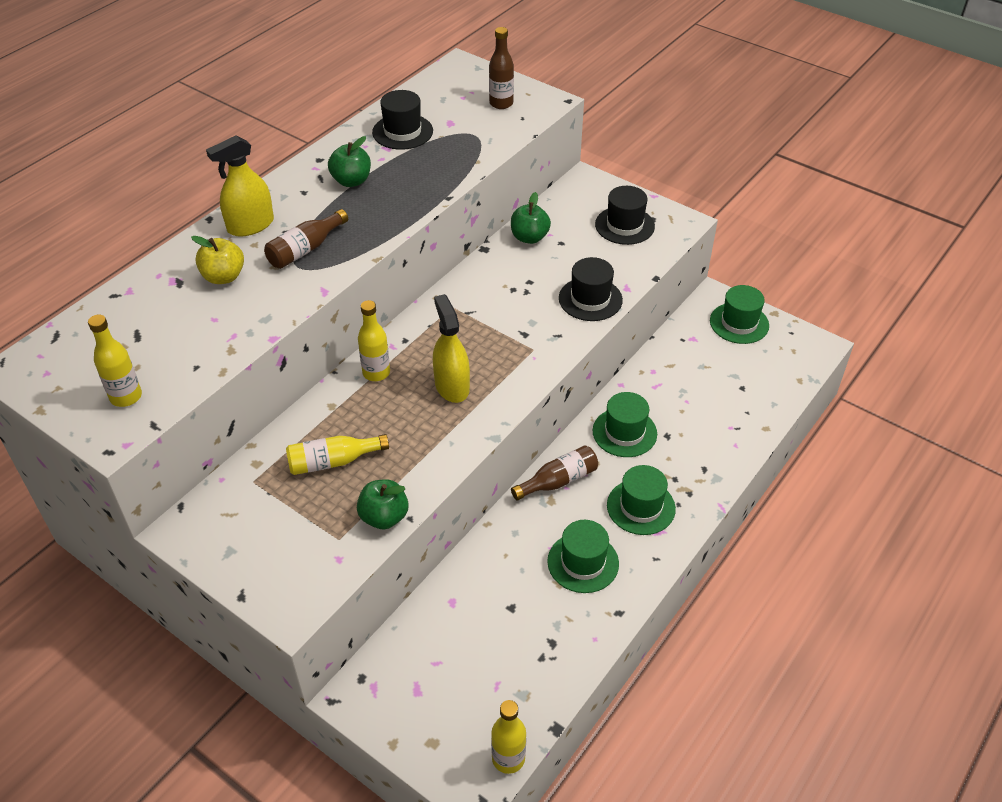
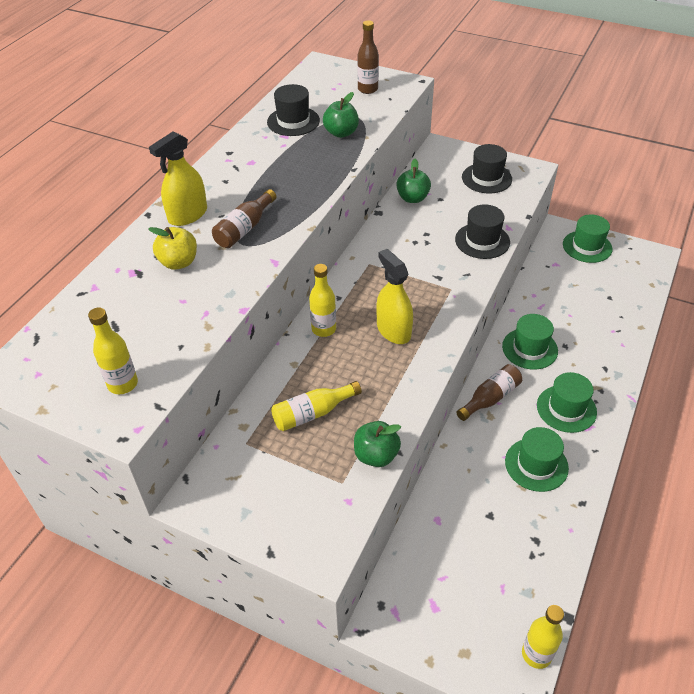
camera: 10 degrees left, 0 degrees up
green apple [328,136,371,187] -> green apple moved to [323,92,359,138]

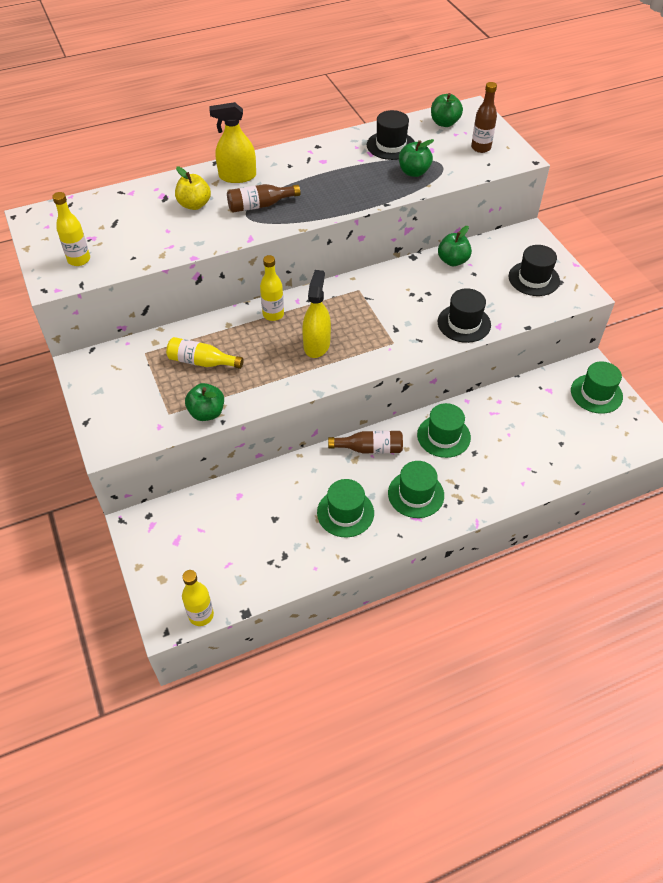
camera: 40 degrees right, 5 degrees up
none -> green apple [431,93,463,127]

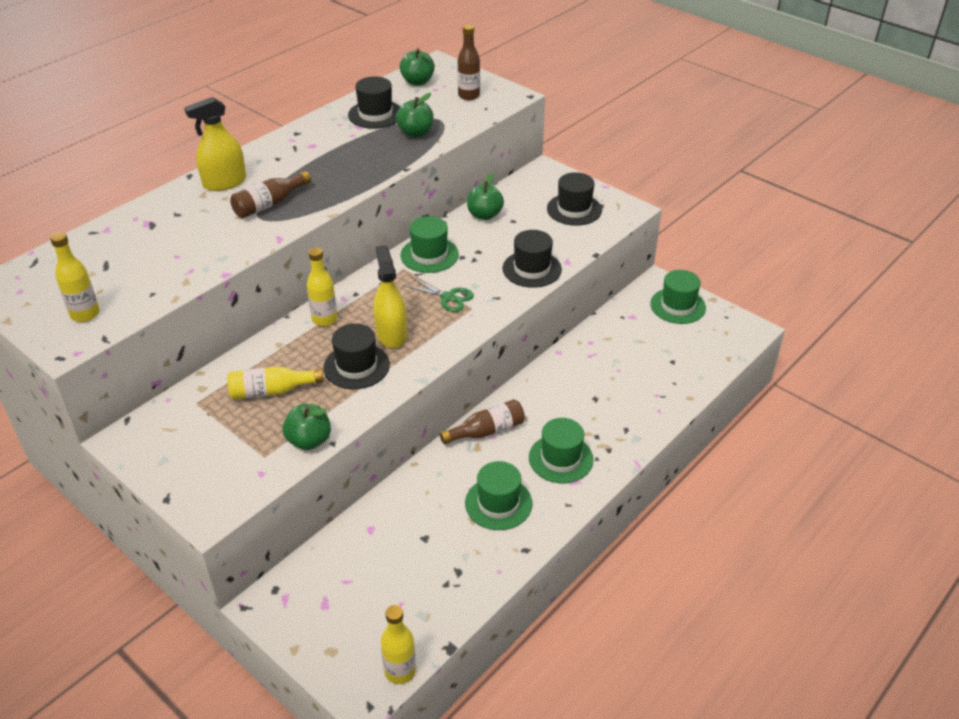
camera: 25 degrees left, 10 degrees down
yellow apple [175,167,211,210] -> none
green hat [417,403,471,458] -> green hat moved to [400,216,459,273]
none -> black hat [323,323,390,389]
none -> green scissors [403,277,474,312]

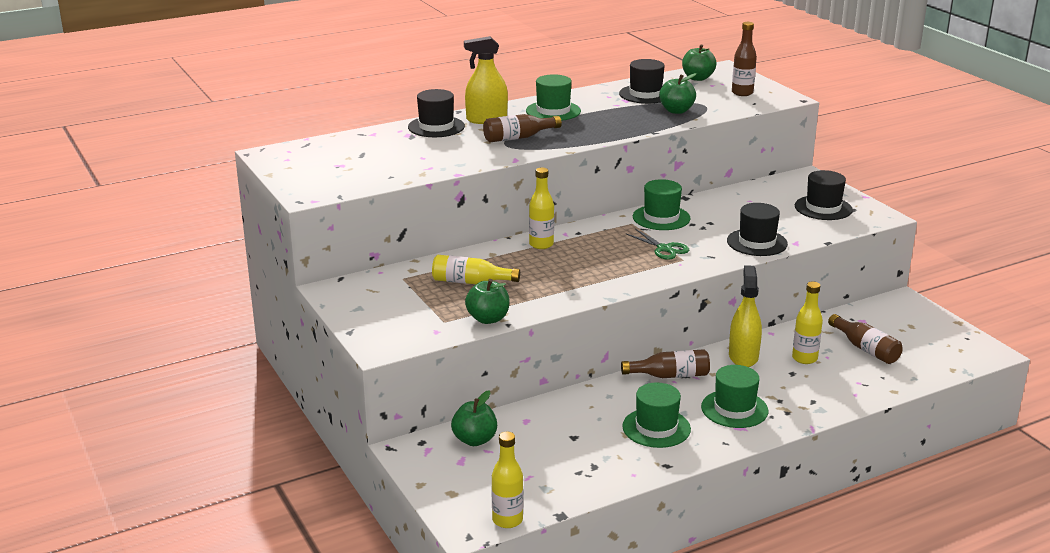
camera: 20 degrees right, 15 degrees down
yellow bottle [50,232,100,322] -> yellow bottle moved to [792,282,823,364]
black hat [323,323,390,389] -> black hat moved to [408,89,465,137]
yellow spray bottle [373,245,407,348] -> yellow spray bottle moved to [729,265,762,367]
green apple [467,173,504,220] -> green apple moved to [451,390,497,446]
green hat [650,270,706,324] -> green hat moved to [526,74,581,121]
none -> brown bottle [828,314,903,364]

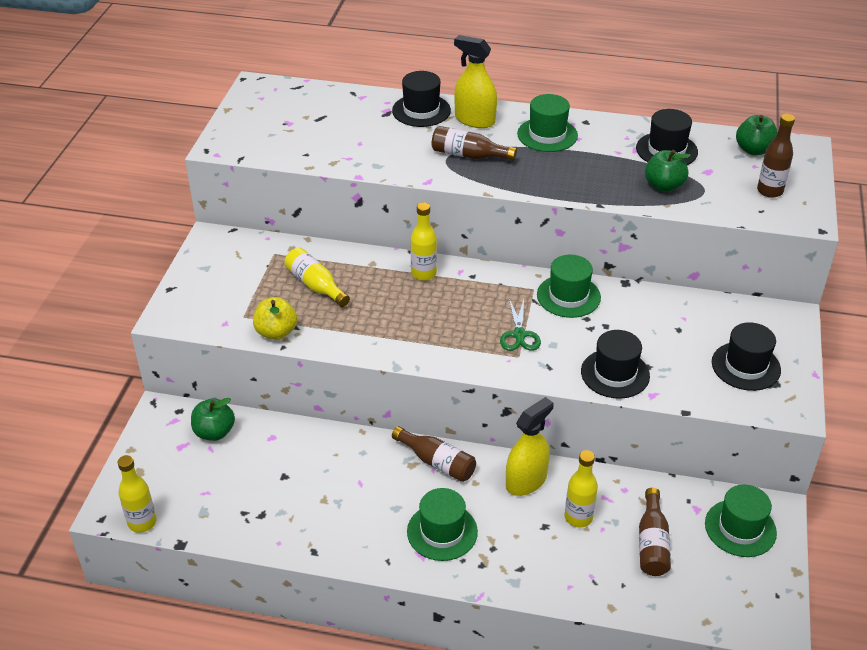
camera: 40 degrees right, 15 degrees up
green apple [465,279,509,324] -> yellow apple [253,297,297,340]
green hat [622,383,691,448] -> green hat moved to [705,484,777,557]

